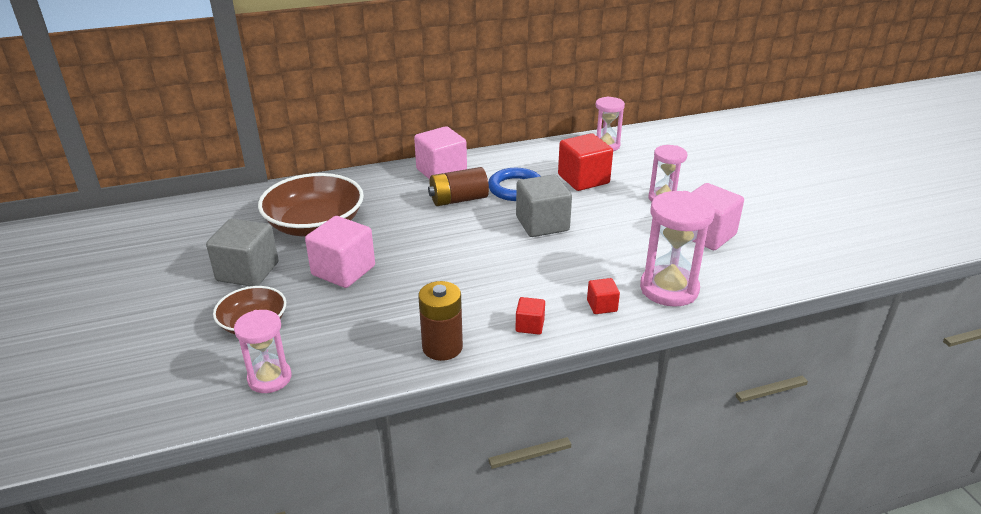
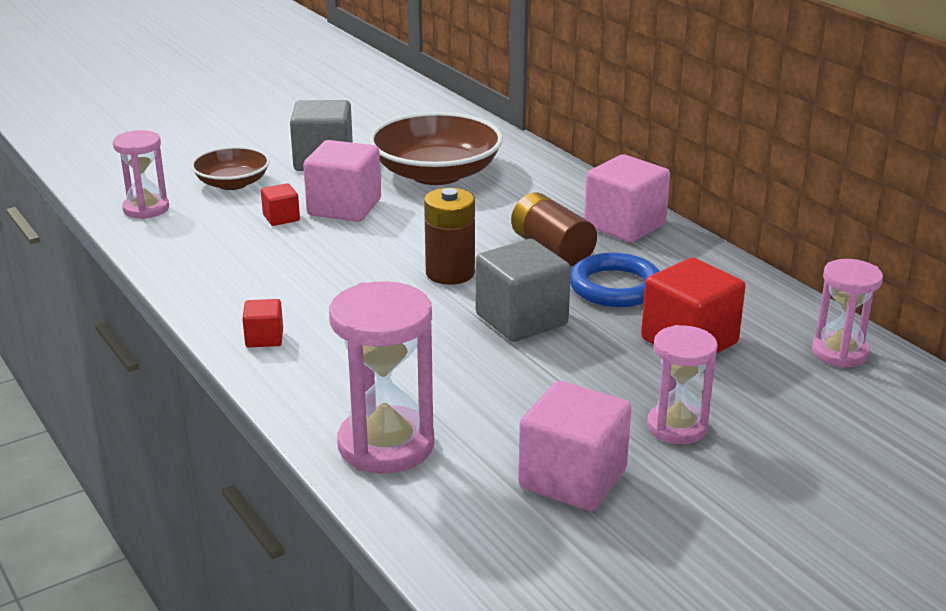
camera: 75 degrees right, 5 degrees down
brown battery [418,281,463,361] -> brown battery moved to [424,188,475,285]
red cube [587,278,620,314] -> red cube moved to [261,183,300,226]

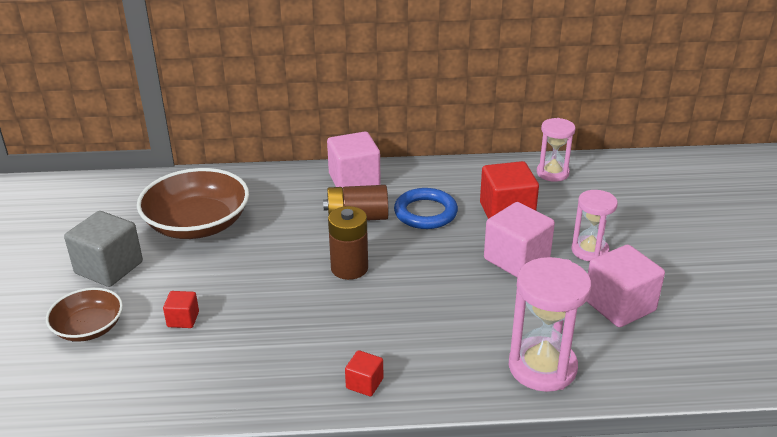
camera: 60 degrees left, 5 degrees up
pink hourglass [113,130,169,219] -> none
pink cube [303,140,381,222] -> pink cube moved to [484,202,555,277]
grey cube [476,239,571,342] -> none

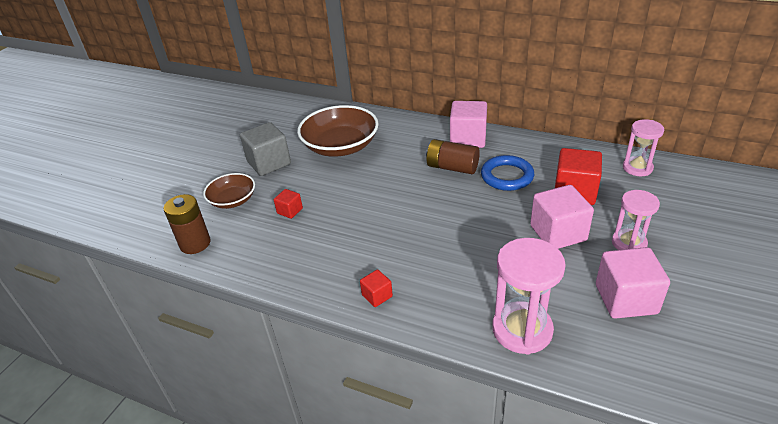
camera: 30 degrees right, 5 degrees up
brown battery [328,206,368,280] -> brown battery moved to [163,194,211,254]

